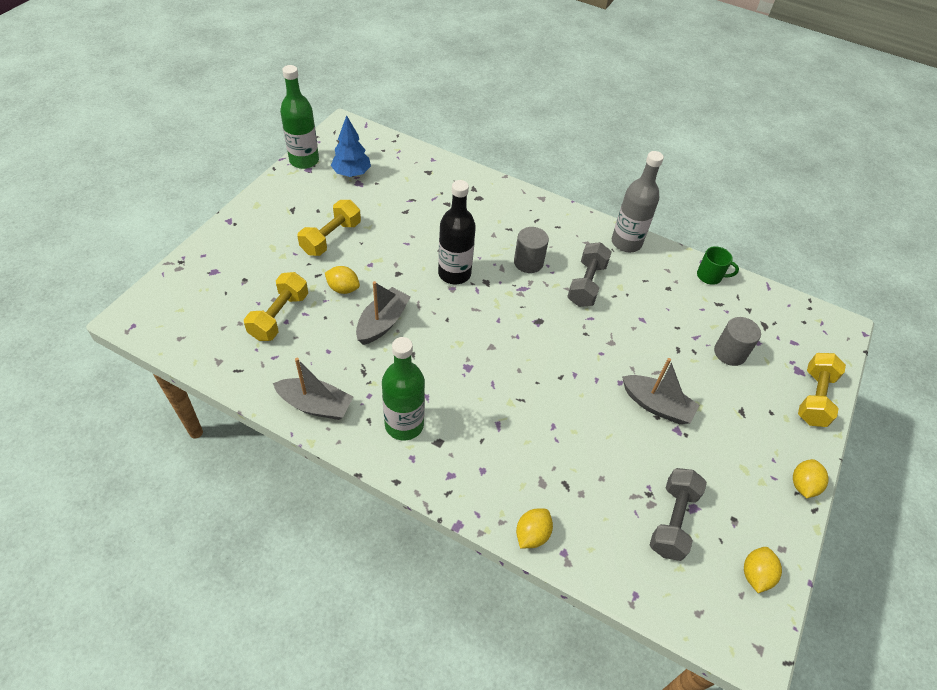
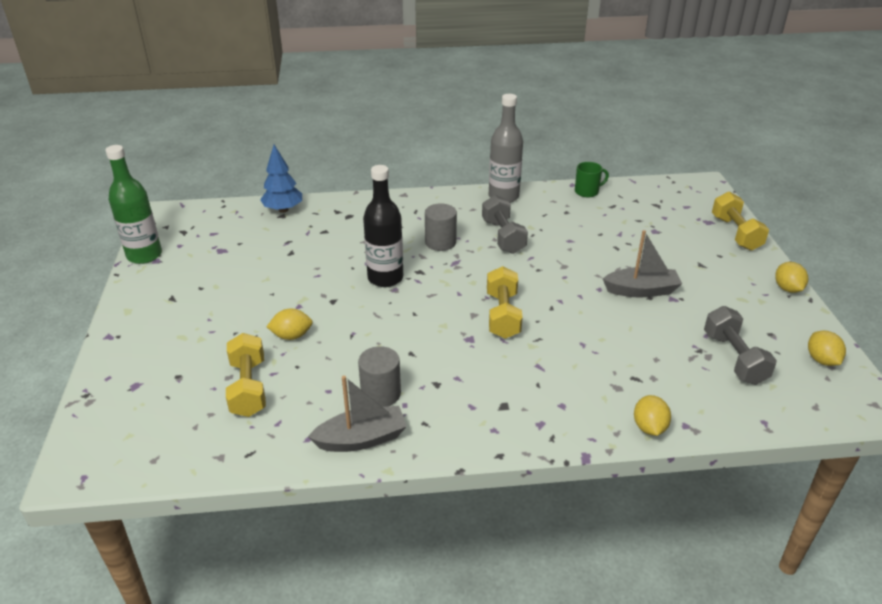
camera: 30 degrees left, 15 degrees down
yellow dumbbell [297,200,361,256] -> yellow dumbbell moved to [487,266,523,339]
blue tree [331,115,371,177] -> blue tree moved to [260,145,302,213]
grey boat [356,281,411,345] -> none
green bottle [382,337,425,441] -> none
grey cylinder [714,317,761,366] -> grey cylinder moved to [358,346,401,407]

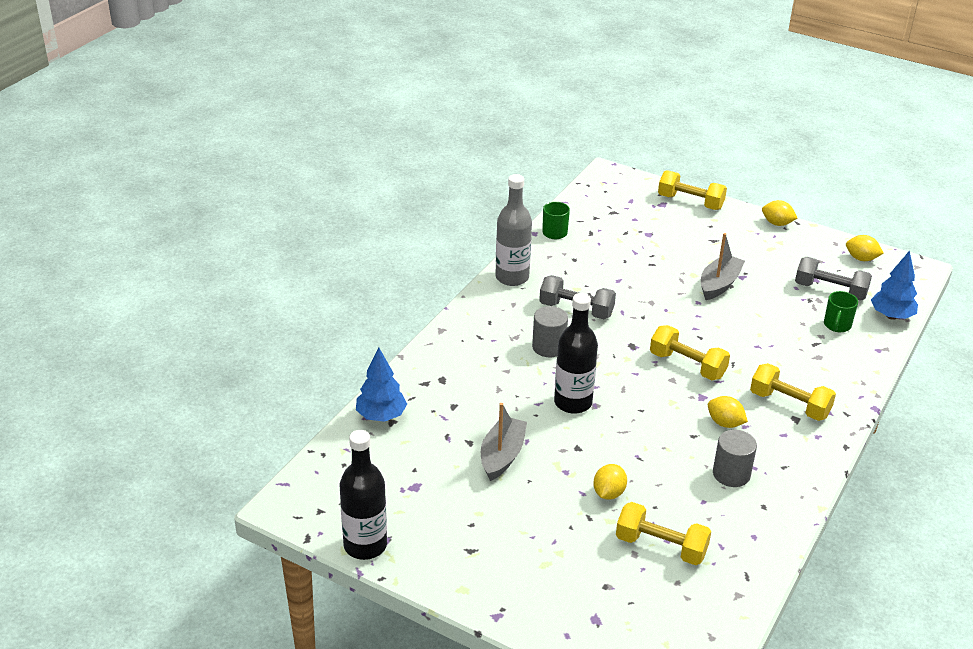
camera: 55 degrees left, 0 degrees up
green bottle [105,145,162,264] -> black bottle [340,430,387,560]
grey boat [308,376,407,452] -> grey boat moved to [481,403,527,481]
yellow lemon [634,395,671,436] -> yellow lemon moved to [708,396,748,428]
none -> yellow dumbbell [750,363,836,421]
none -> green mug [824,291,858,332]
none -> blue tree [871,250,918,320]

